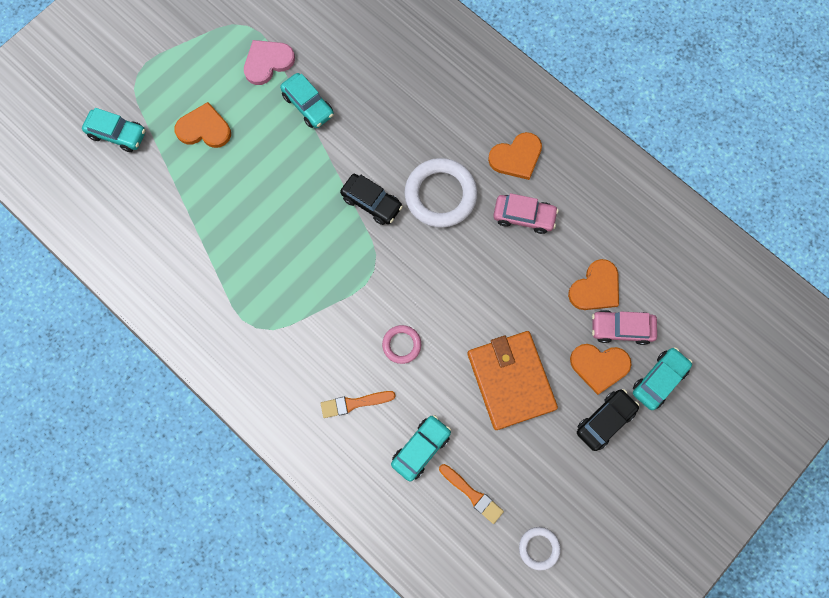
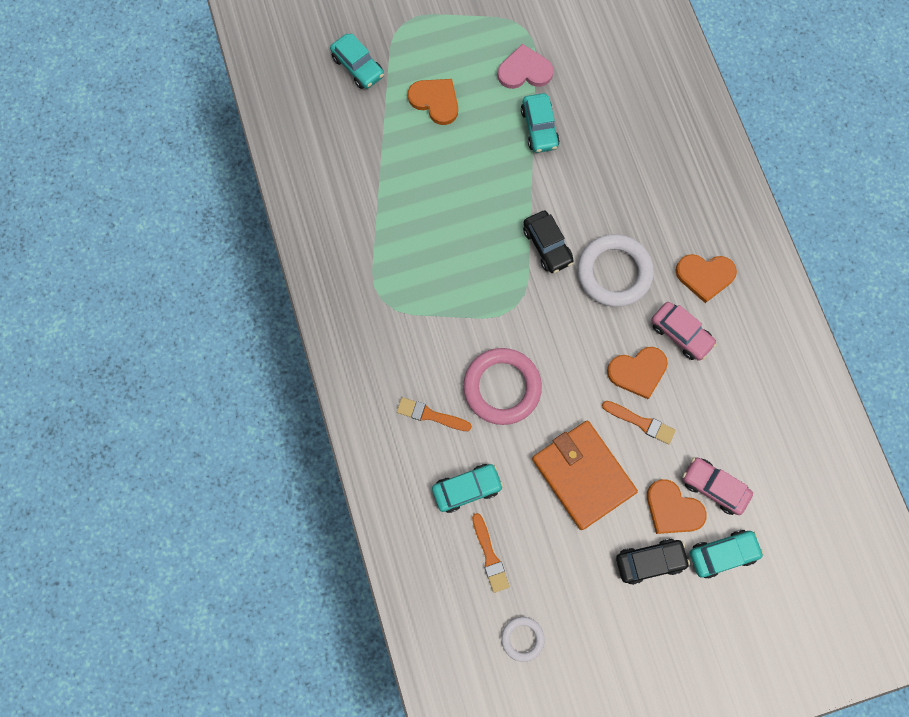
camera: 30 degrees right, 0 degrees up
pink ring [382,325,421,364] -> pink ring [463,348,542,425], size x1.94
orange wallet [467,331,558,430] -> orange wallet turned 45 degrees counterclockwise [532,421,638,530]
orange heart [568,259,619,310] -> orange heart moved to [607,347,668,399]
none -> orange brush [602,401,676,444]

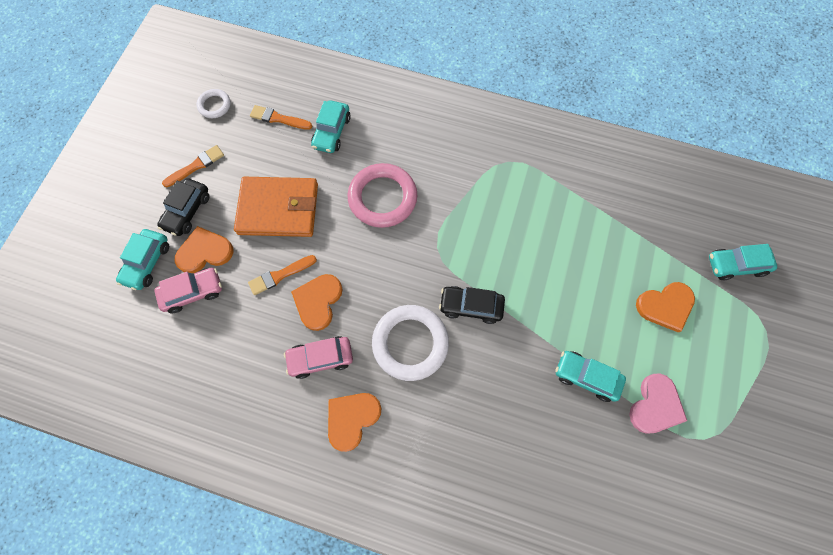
camera: 125 degrees right, 5 degrees down
orange brush [397,397,472,431] -> orange brush moved to [162,145,224,187]

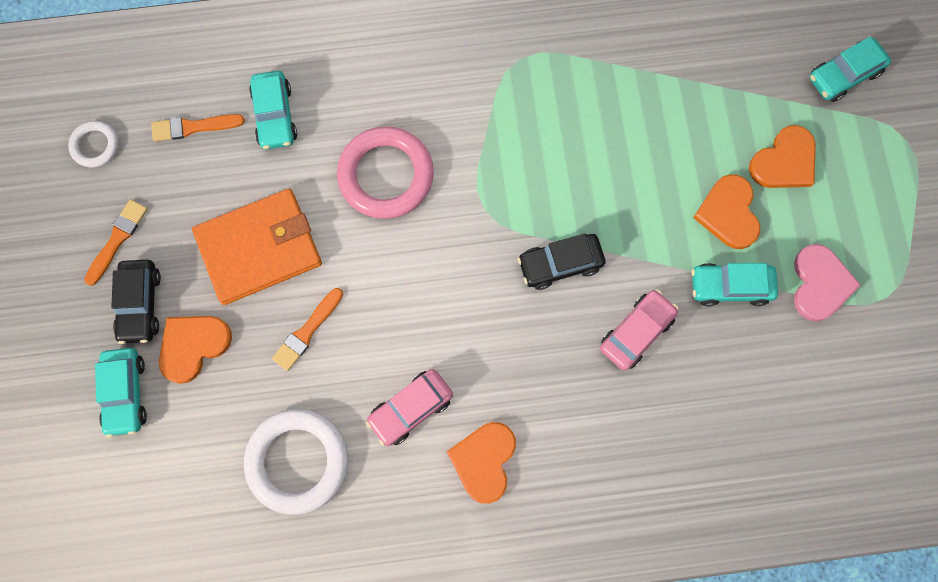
camera: 25 degrees left, 5 degrees up
pink car [154,268,222,313] -> pink car moved to [600,289,679,371]
orange heart [291,274,343,331] -> orange heart moved to [693,174,760,249]
white ring [372,305,449,381] -> white ring moved to [244,409,348,515]

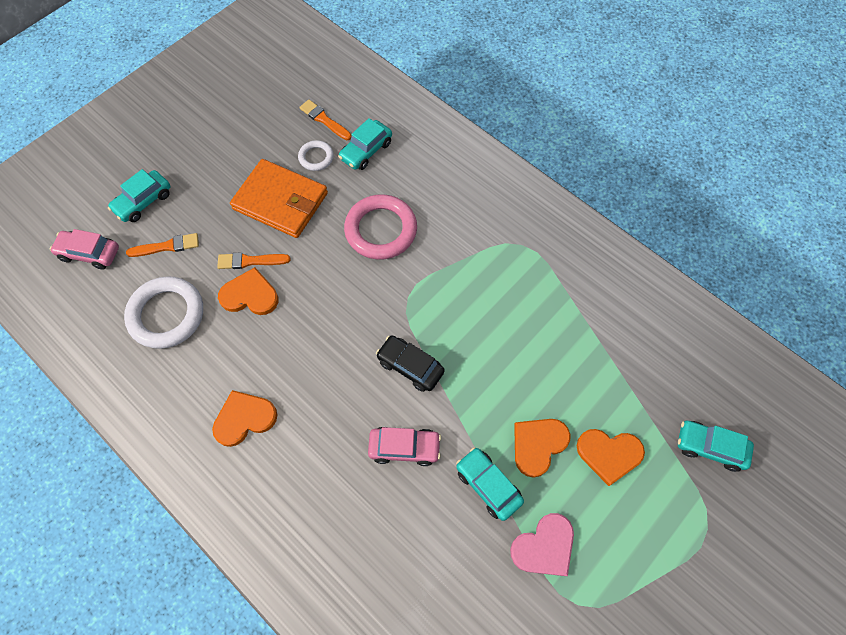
camera: 50 degrees right, 10 degrees down
white ring [68,121,118,168] -> white ring moved to [298,140,334,171]
orange brush [84,199,148,286] -> orange brush moved to [126,233,199,257]
black car [111,260,161,344] -> none
orange heart [159,316,232,384] -> orange heart moved to [218,267,279,315]
pink car [366,369,453,446] -> pink car moved to [50,229,119,270]

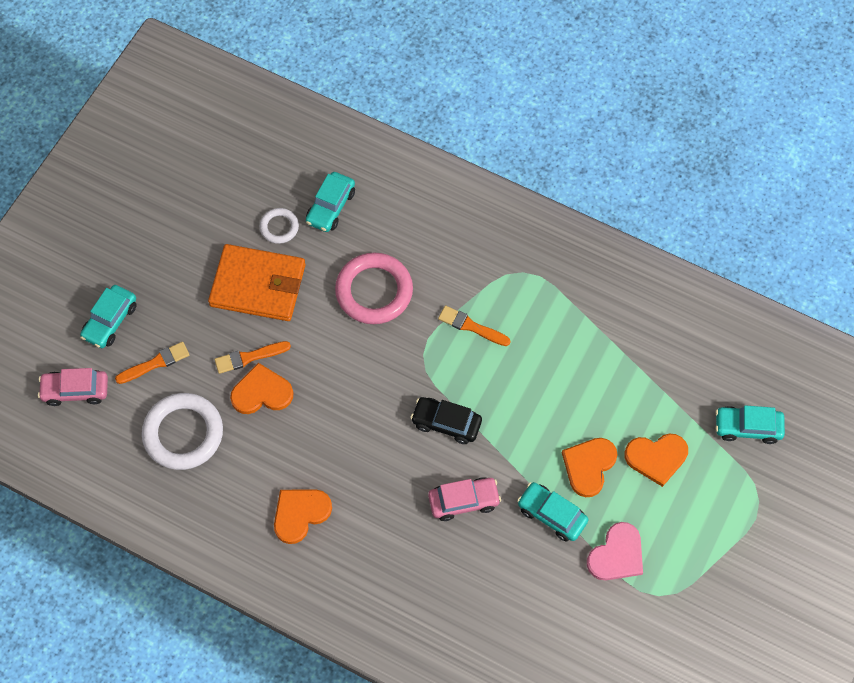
camera: 15 degrees left, 0 degrees up
orange brush [299,100,352,140] -> orange brush moved to [438,306,511,346]

